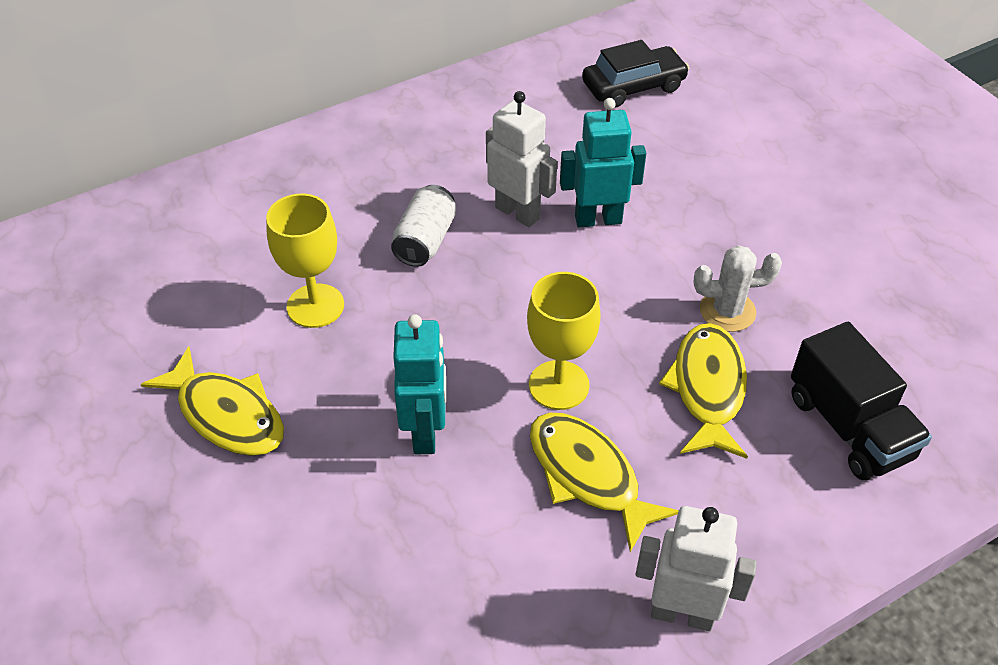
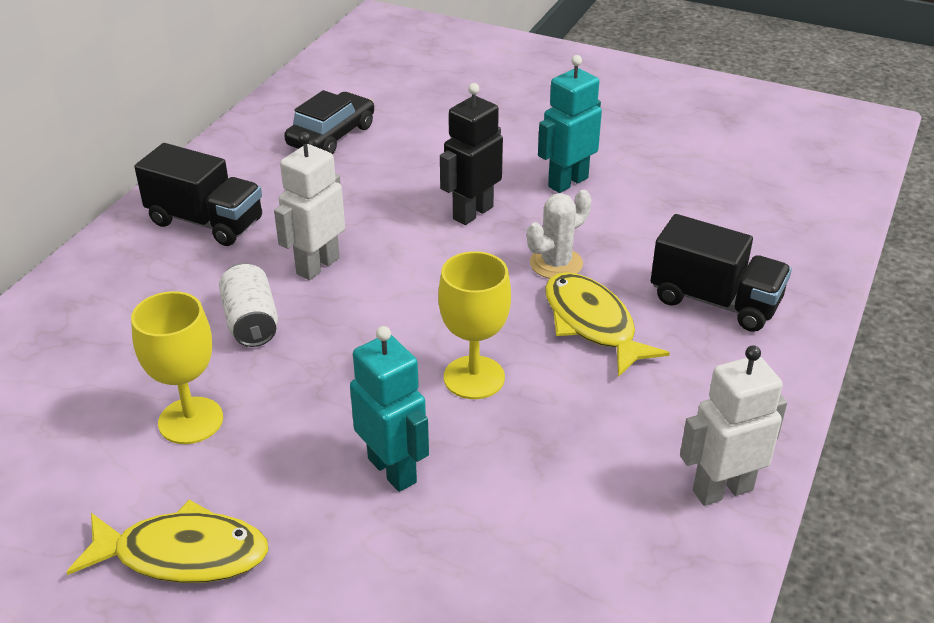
camera: 35 degrees left, 10 degrees down
white robot [486,91,557,227] -> white robot turned 60 degrees counterclockwise [274,132,345,280]
yellow fish [530,413,679,552] -> none
turquoise robot [560,98,646,227] -> turquoise robot moved to [538,55,602,193]
none -> black truck [134,143,262,246]
none -> black robot [440,83,503,225]

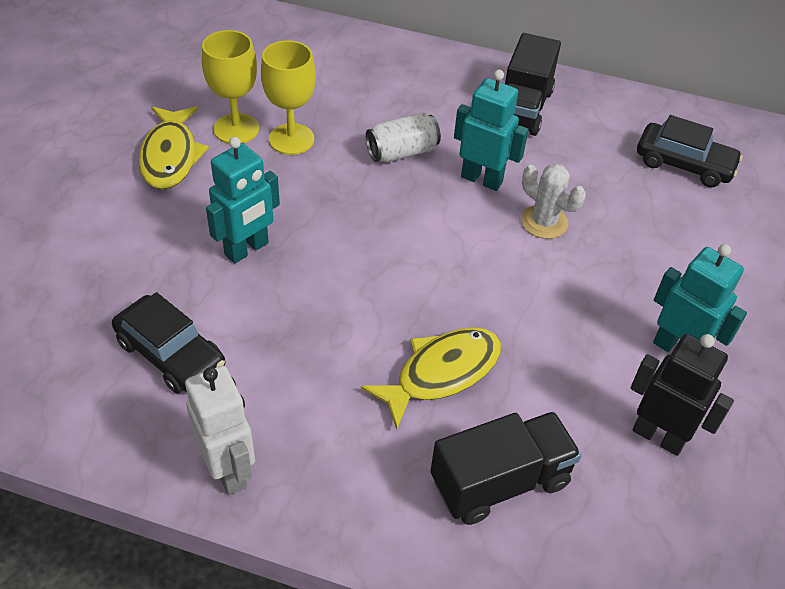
camera: 80 degrees right, 10 degrees up
white robot [274,132,345,280] -> turquoise robot [454,70,529,191]
yellow goblet [438,251,511,399] -> yellow goblet moved to [202,30,259,143]
black robot [440,83,503,225] -> black robot moved to [631,334,734,456]
white cactus [527,190,591,279] -> white cactus moved to [521,163,586,239]
black truck [651,214,792,332] -> black truck turned 135 degrees counterclockwise [430,412,582,525]
none -> black car [112,292,225,394]

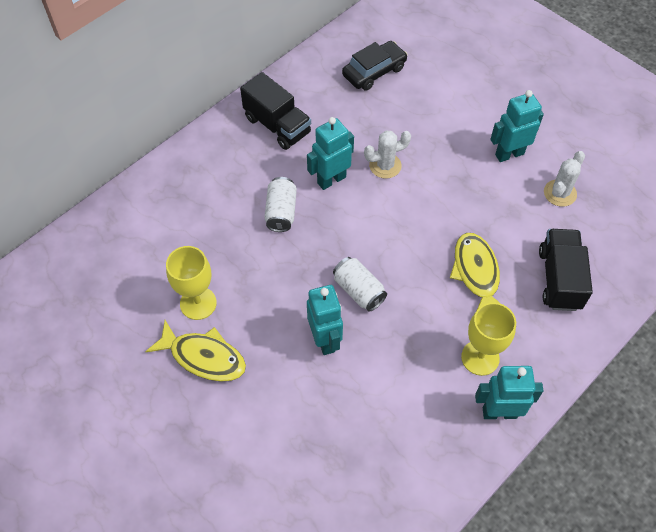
camera: 60 degrees left, 10 degrees up
black car [112,292,225,394] -> none
white robot [185,366,255,495] -> turquoise robot [475,366,544,419]
yellow goblet [261,40,316,155] -> yellow goblet moved to [461,302,516,376]
black robot [631,334,734,456] -> white cactus [544,151,585,207]
none -> white can [333,257,387,312]

